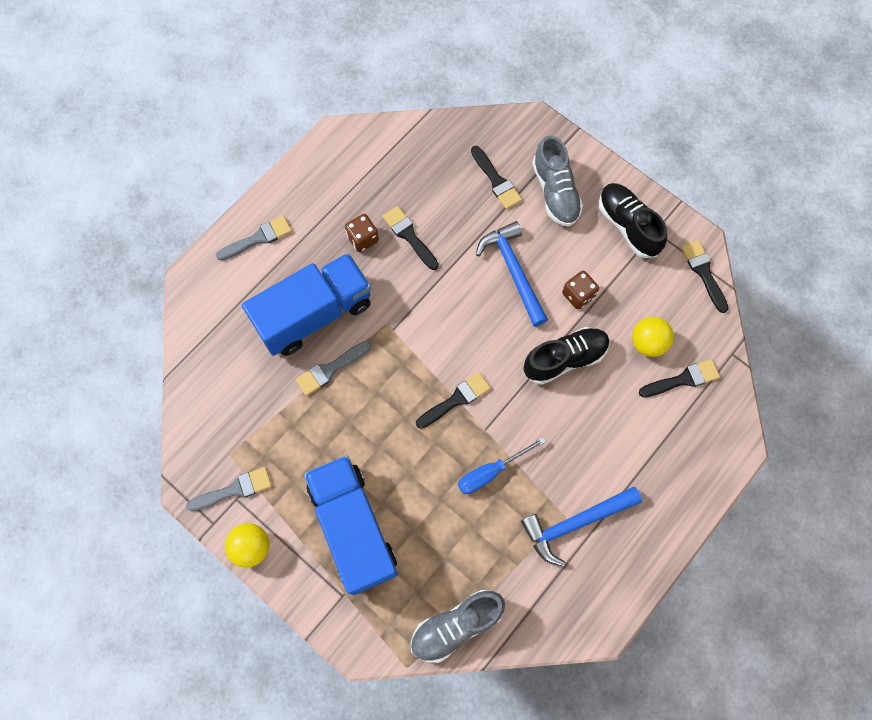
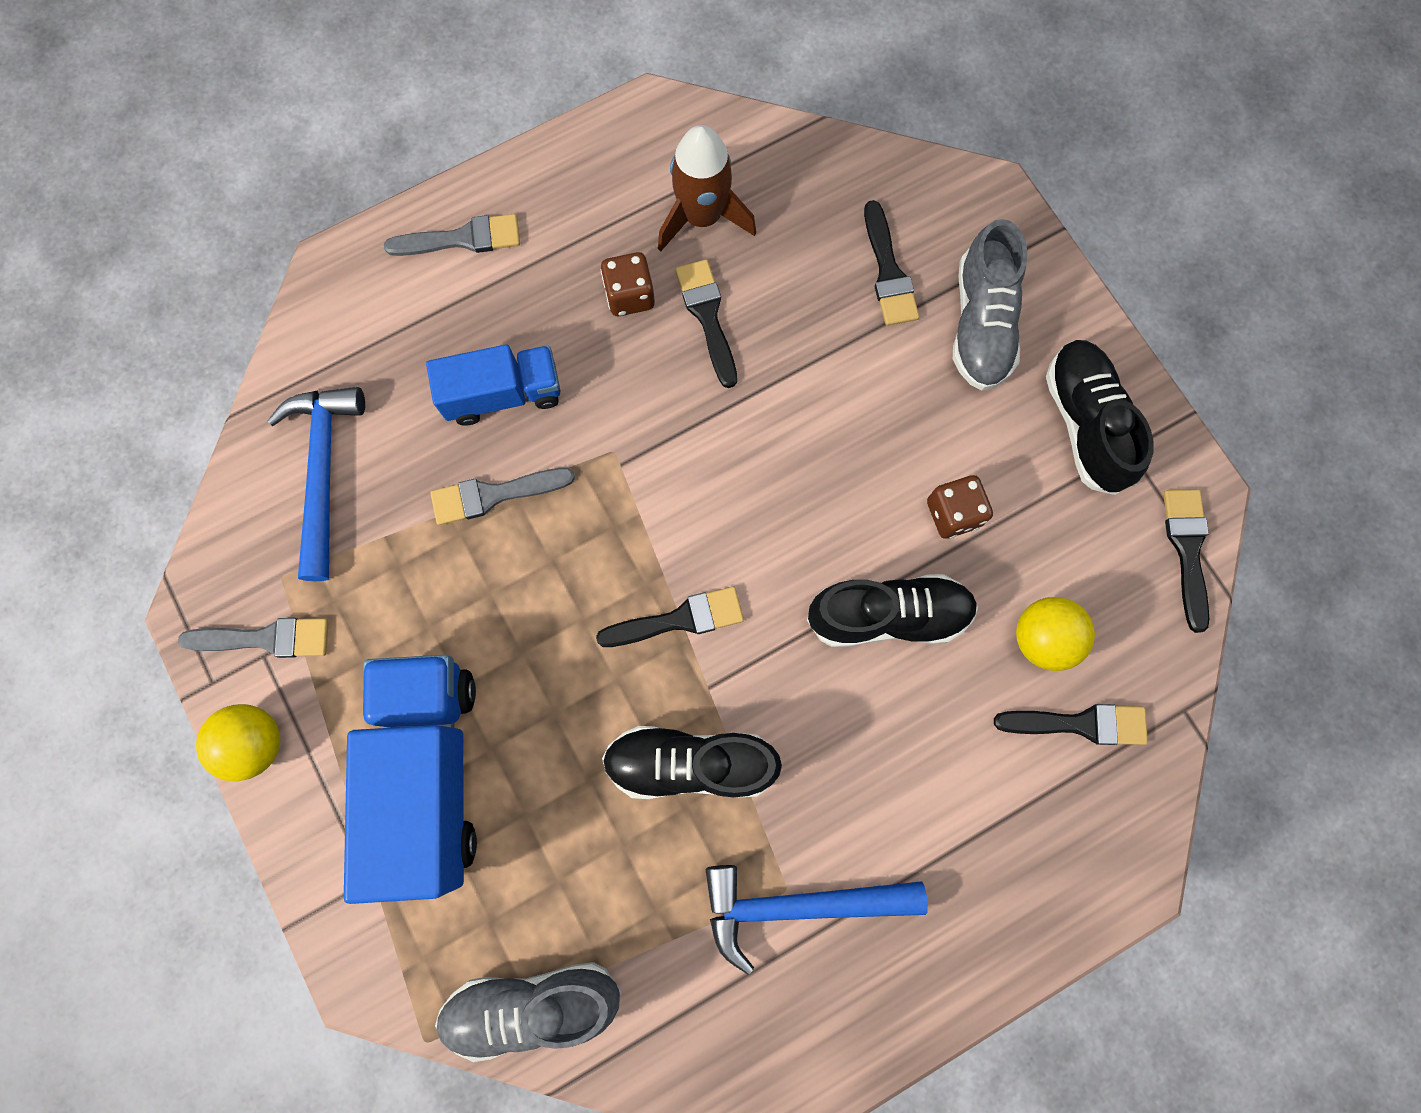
camera: 20 degrees right, 5 degrees up
blue truck [242,253,372,356] -> blue truck [426,344,560,426], size x0.59
blue screwdriver [458,437,546,494] -> black shoe [602,726,782,799]
blue hammer [476,221,548,327] -> blue hammer moved to [267,387,365,581]
none -> brown rocket [658,125,756,252]

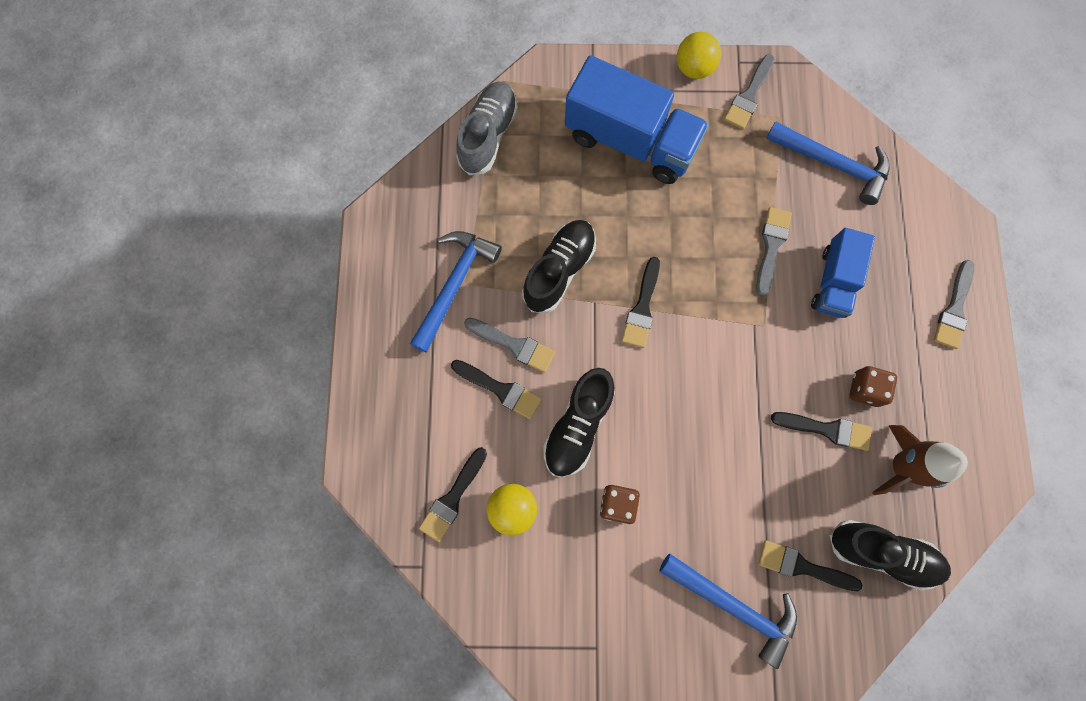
camera: 120 degrees right, 0 degrees up
grey shoe [953,219,1028,391] -> blue hammer [659,554,797,669]
black shoe [1046,340,1154,495] -> black shoe moved to [829,520,951,590]
black brush [1163,489,1209,633] -> black brush moved to [451,360,542,419]
none -> grey brush [464,318,555,373]

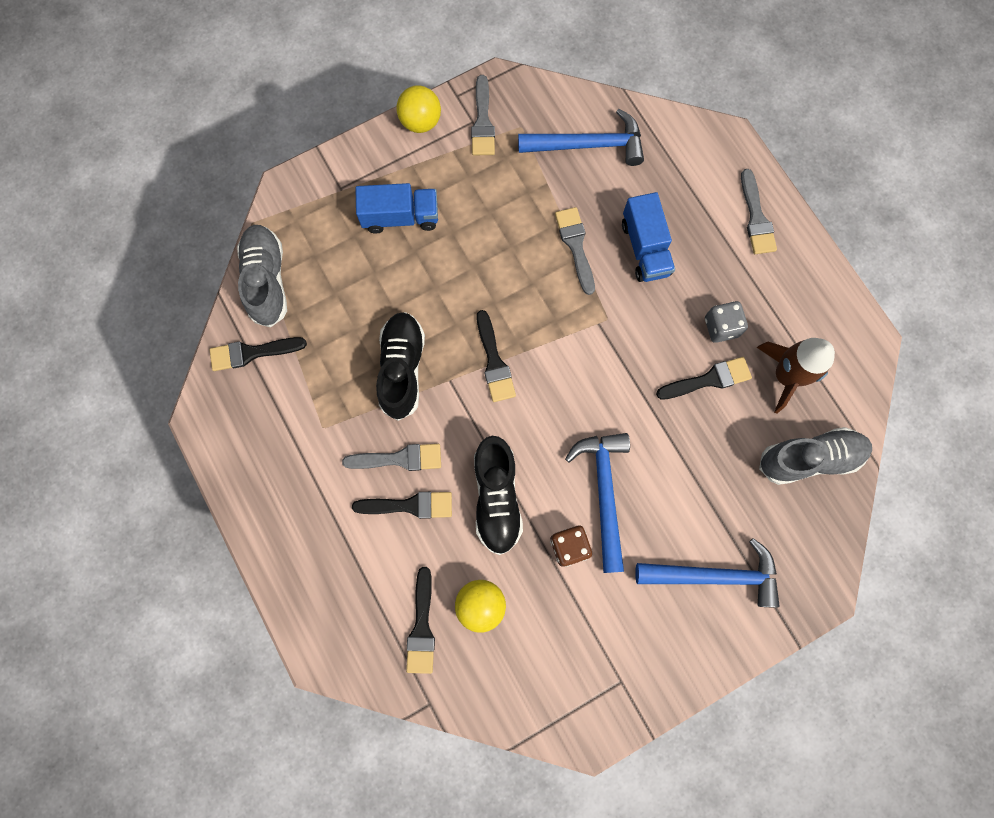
camera: 30 degrees left, 0 degrees up
blue hammer [410,231,502,352] -> blue hammer moved to [565,433,630,573]
blue truck [565,55,709,184] -> blue truck [355,183,438,234], size x0.59
black brush [758,540,862,591] -> black brush moved to [209,337,307,371]
black shoe [829,520,951,590] -> grey shoe [759,427,872,485]
brown dice [849,366,897,407] -> grey dice [705,301,748,343]

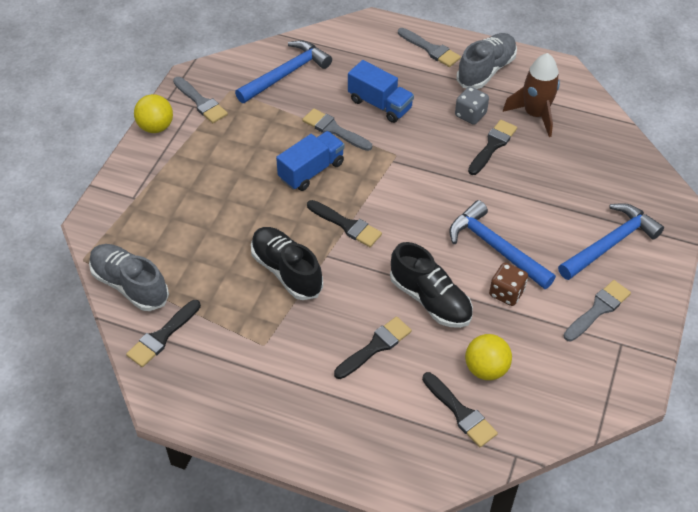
camera: 40 degrees left, 25 degrees down
grey brush [342,444,441,471] -> grey brush moved to [563,280,631,341]
blue truck [355,183,438,234] -> blue truck moved to [276,131,345,191]
grey shoe [759,427,872,485] -> grey shoe moved to [457,33,517,89]

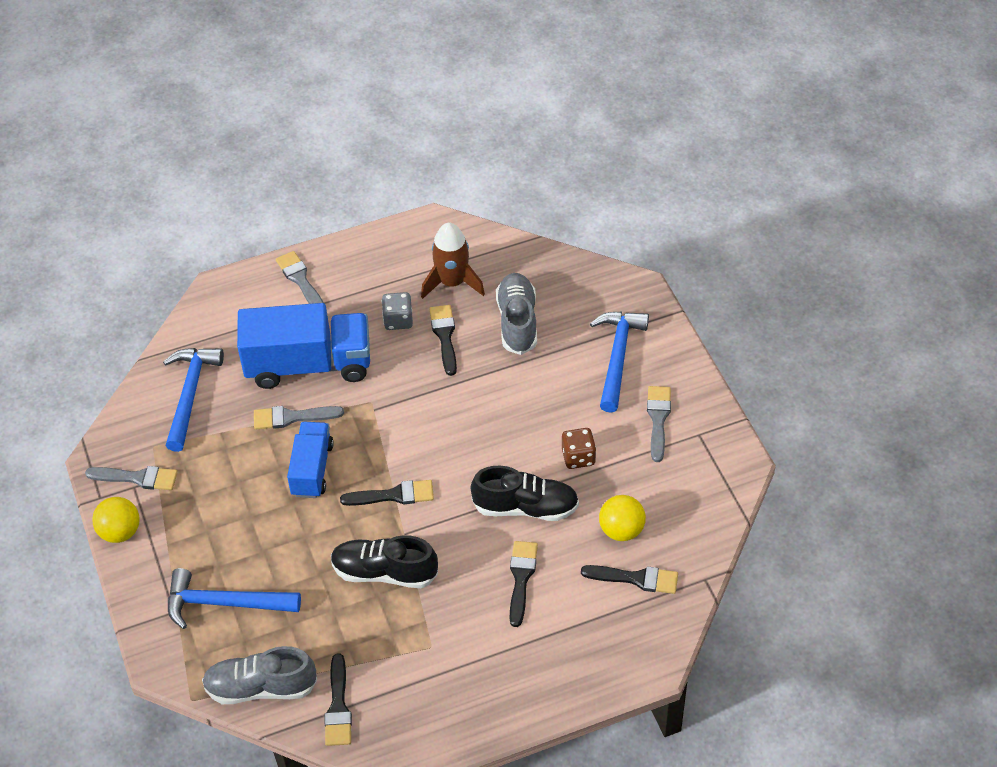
camera: 40 degrees left, 0 degrees up
blue truck [348,60,414,123] -> blue truck [237,303,370,389], size x1.71
grey brush [398,28,461,67] -> grey brush turned 120 degrees counterclockwise [276,251,324,304]
blue hammer [449,200,556,289] -> blue hammer moved to [168,568,301,629]
grey shoe [457,33,517,89] -> grey shoe moved to [496,273,537,355]

